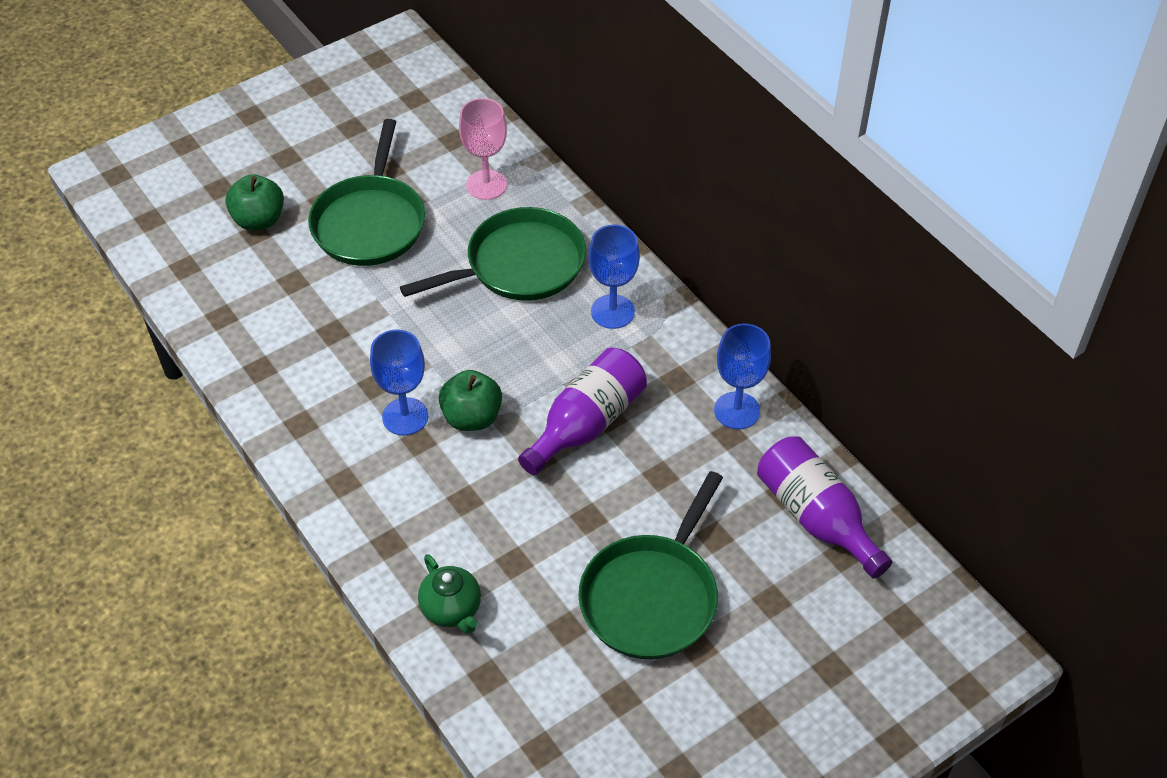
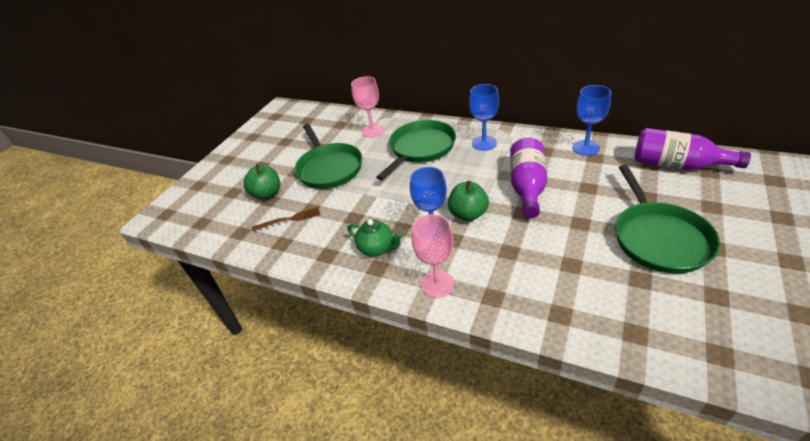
camera: 25 degrees left, 10 degrees down
green teapot [418,554,481,634] -> green teapot moved to [347,219,402,256]
none -> brown fork [251,207,320,232]
none -> pink goblet [412,214,454,298]

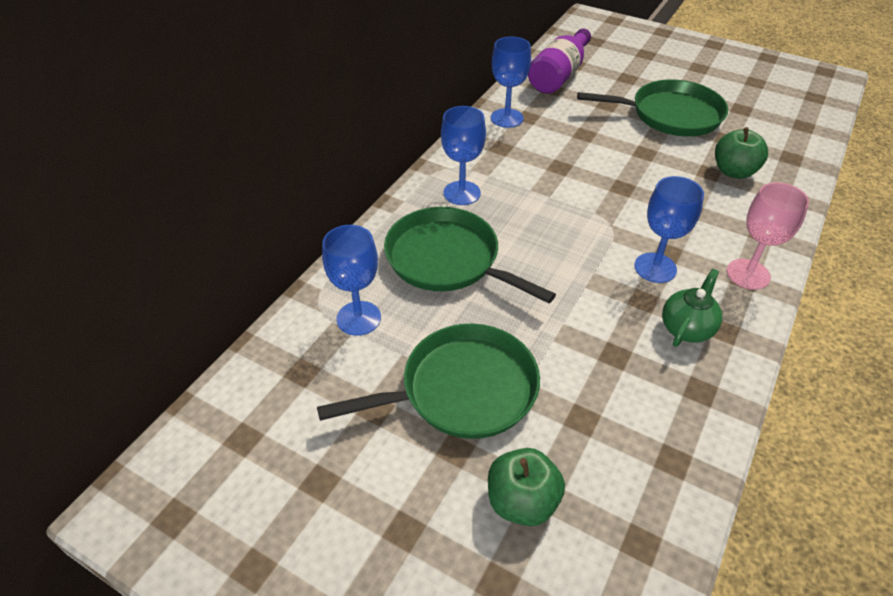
camera: 90 degrees left, 5 degrees up
brown fork [251,207,320,232] -> none
pink goblet [351,76,384,137] -> blue goblet [322,225,381,336]
green apple [448,181,489,221] -> green apple moved to [715,127,768,179]
purple bottle [510,138,547,218] -> none

